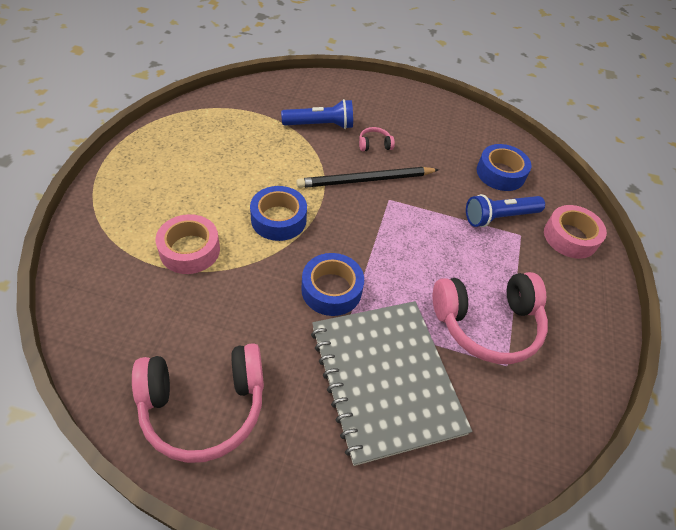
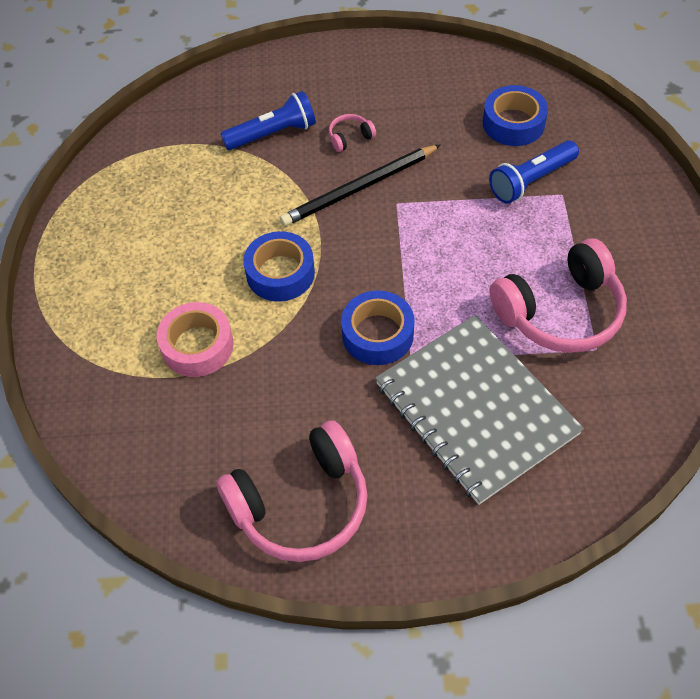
camera: 10 degrees left, 5 degrees up
pink tape [544,205,607,259] -> none

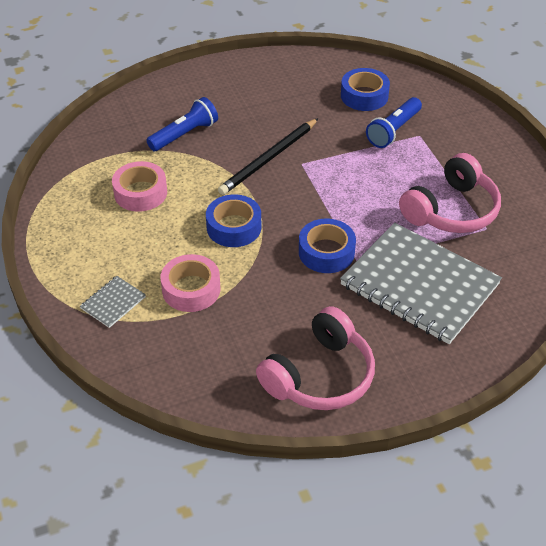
camera: 20 degrees left, 10 degrees down
pink headphones [329,114,376,152] -> none
none -> grey notebook [80,276,146,328]
none -> pink tape [112,161,167,212]

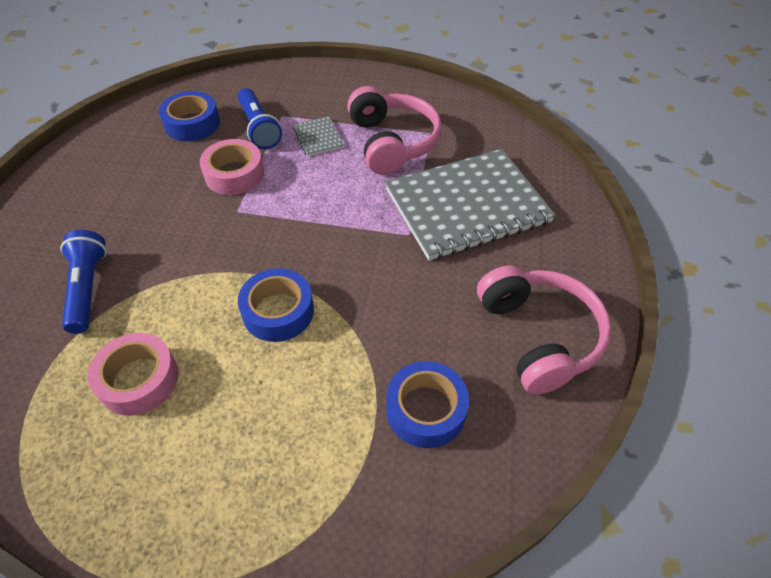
camera: 60 degrees left, 5 degrees up
grey notebook [80,276,146,328] -> grey notebook moved to [293,116,344,156]
pink tape [160,254,220,312] -> pink tape moved to [200,139,264,195]
black pencil [218,118,318,195] -> none
blue tape [299,219,356,273] -> blue tape moved to [386,361,469,448]

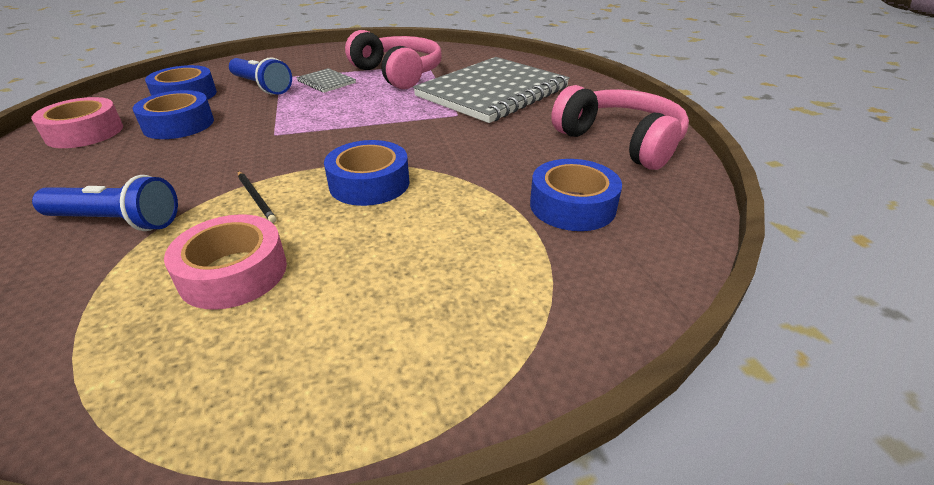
camera: 25 degrees left, 15 degrees down
blue flashlight [60,230,107,334] -> blue flashlight turned 135 degrees clockwise [32,175,178,231]
pink tape [200,139,264,195] -> pink tape moved to [31,97,123,148]
none -> blue tape [133,90,214,139]
none -> black pencil [238,171,277,223]

